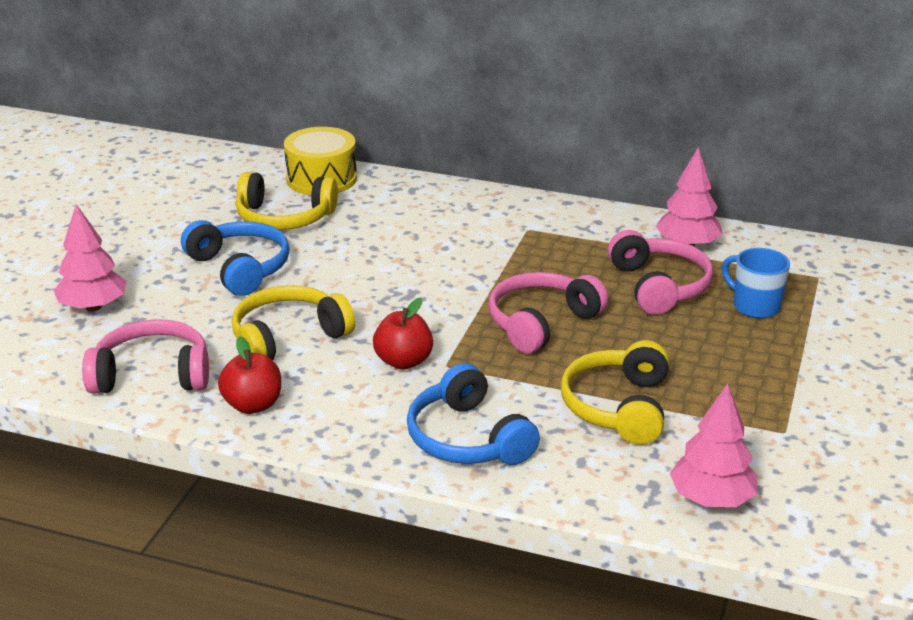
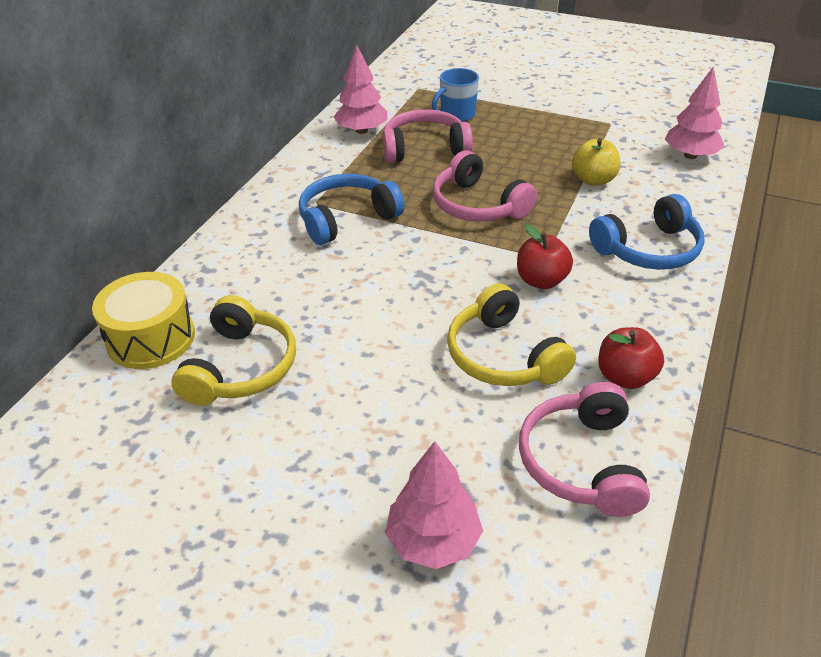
camera: 85 degrees left, 10 degrees up
blue headphones [181,220,290,296] -> blue headphones moved to [299,174,405,245]
yellow headphones [561,340,669,445] -> yellow apple [572,138,620,186]

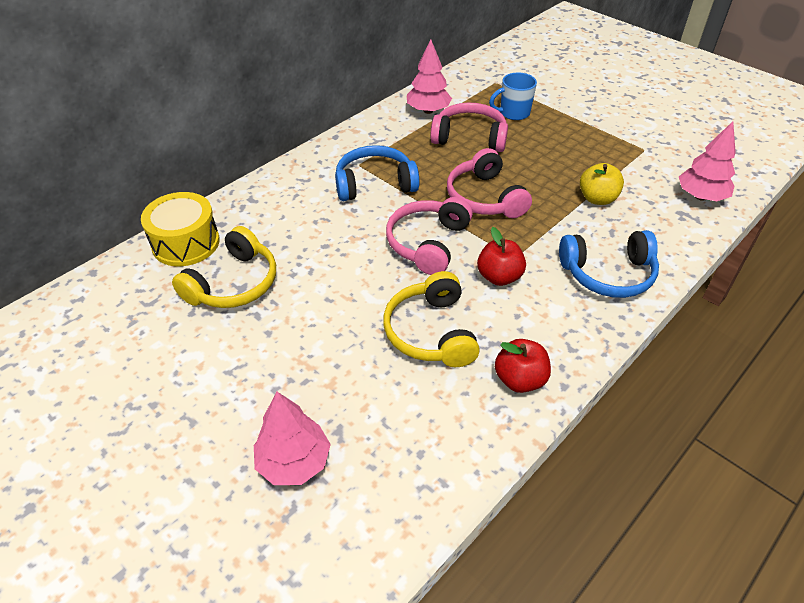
camera: 20 degrees right, 5 degrees up
pink headphones [519,382,650,517] -> pink headphones moved to [386,197,473,275]

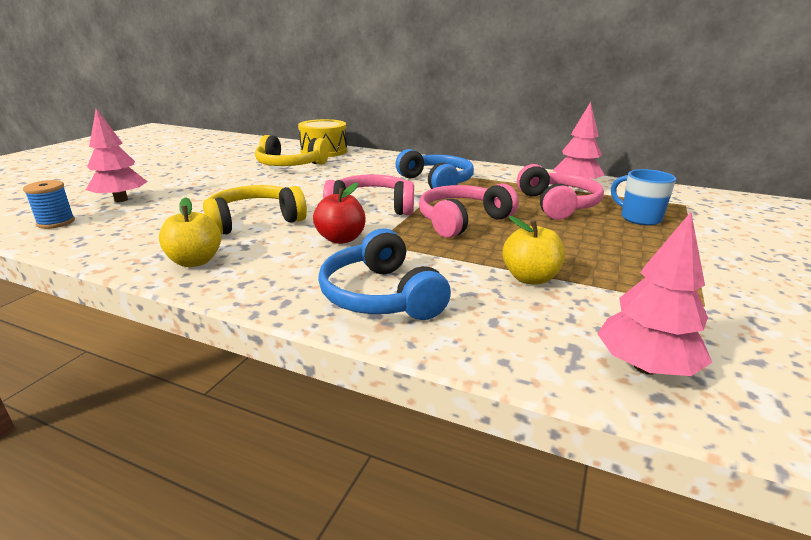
camera: 70 degrees right, 20 degrees down
red apple [495,339,551,393] -> yellow apple [159,197,221,267]
none -> blue spool [23,180,75,229]

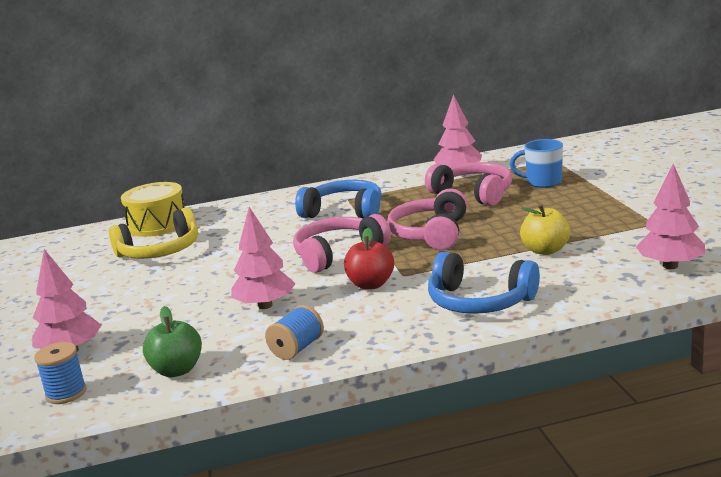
camera: 35 degrees left, 5 degrees down
yellow apple [159,197,221,267] -> blue spool [265,305,324,360]
yellow headphones [203,185,307,235] -> pink tree [231,207,296,309]
none -> green apple [143,306,202,377]

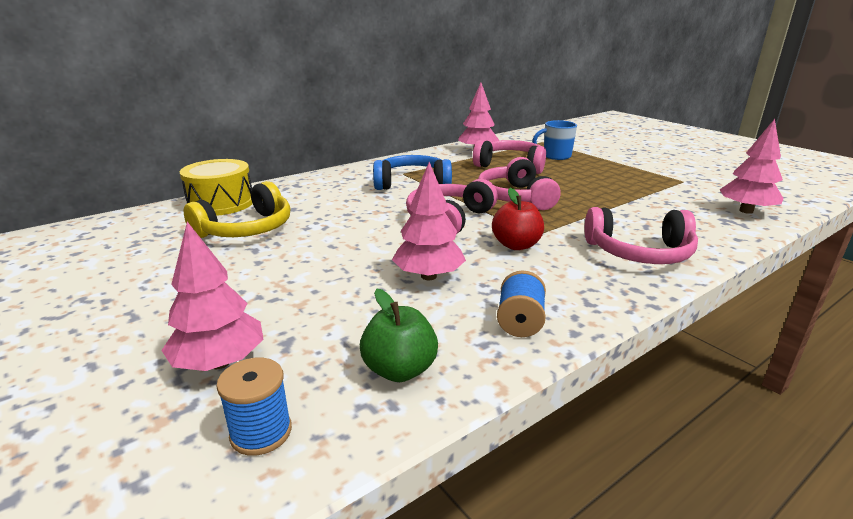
camera: 25 degrees left, 5 degrees up
blue headphones [428,252,540,314] -> pink headphones [585,207,698,264]
yellow apple [520,204,570,255] -> none

